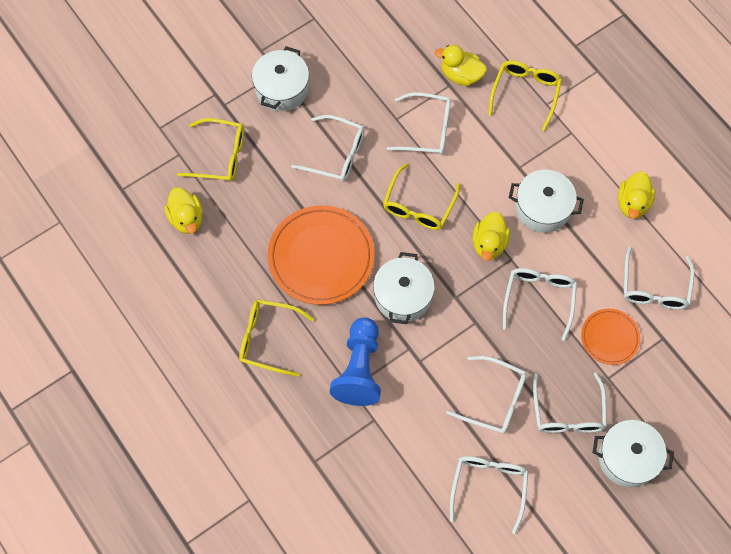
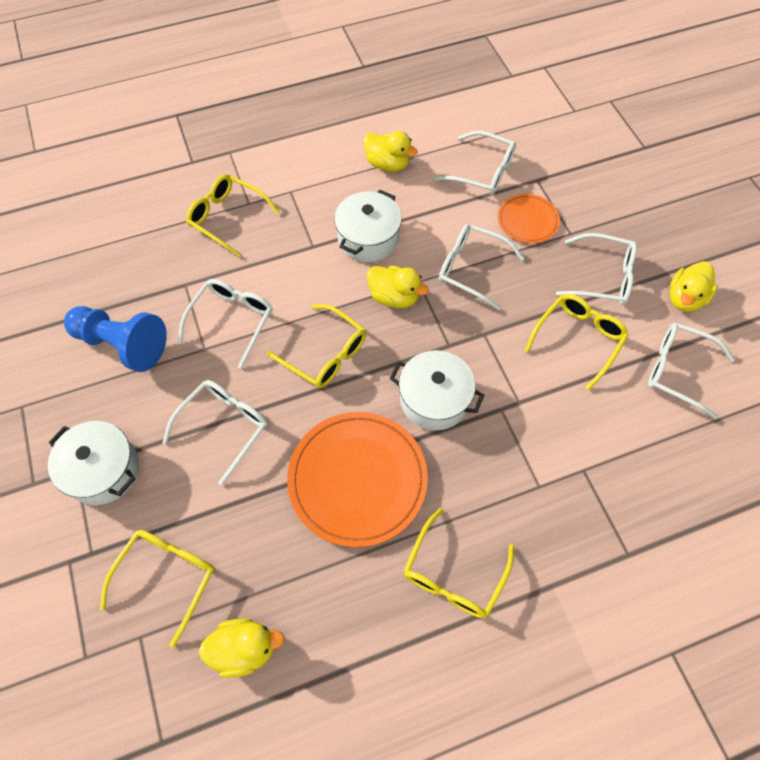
camera: 75 degrees left, 5 degrees down
blue pawn [330,317,381,406] -> blue pawn moved to [64,306,167,372]
yellow duck [435,45,487,86] -> yellow duck moved to [670,261,718,312]
white glasses [446,356,527,434] -> yellow glasses [524,294,629,390]
white pot [593,420,674,487] -> none

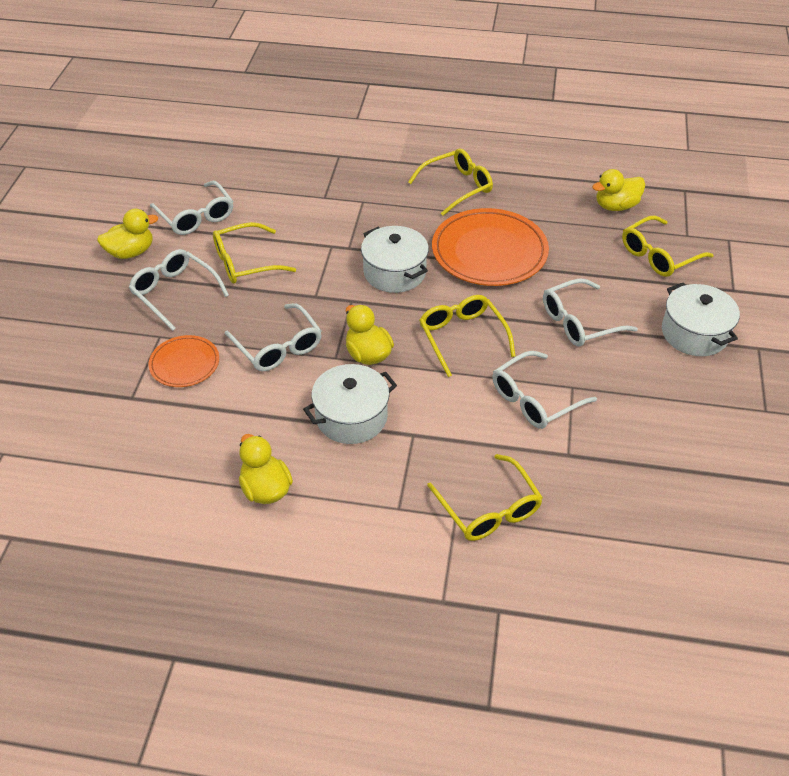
camera: 150 degrees left, 15 degrees down
blue pawn [64,306,167,372] -> none
yellow duck [199,619,285,678] -> yellow duck turned 45 degrees counterclockwise [592,169,645,211]
white glasses [435,131,516,195] -> none

